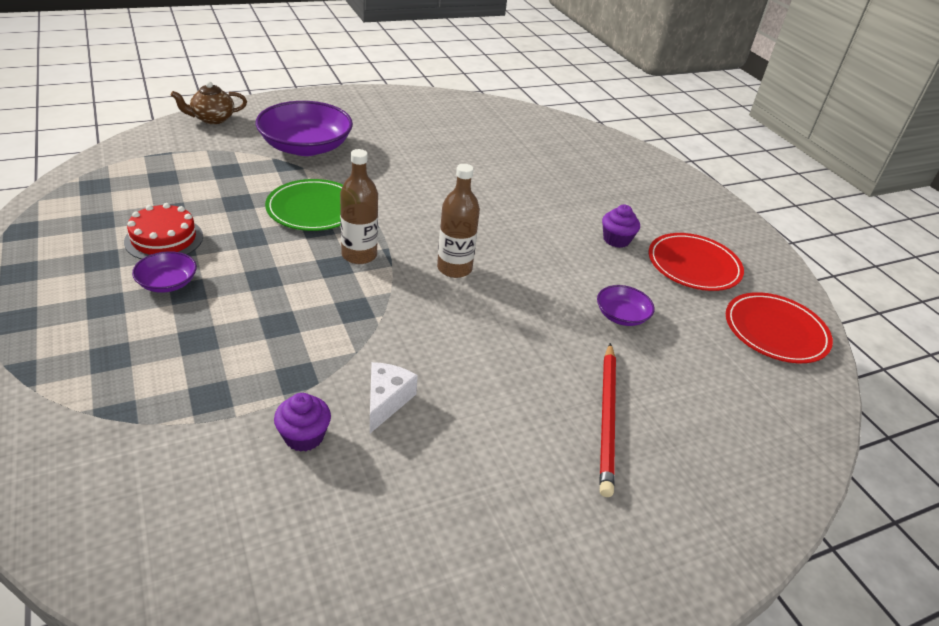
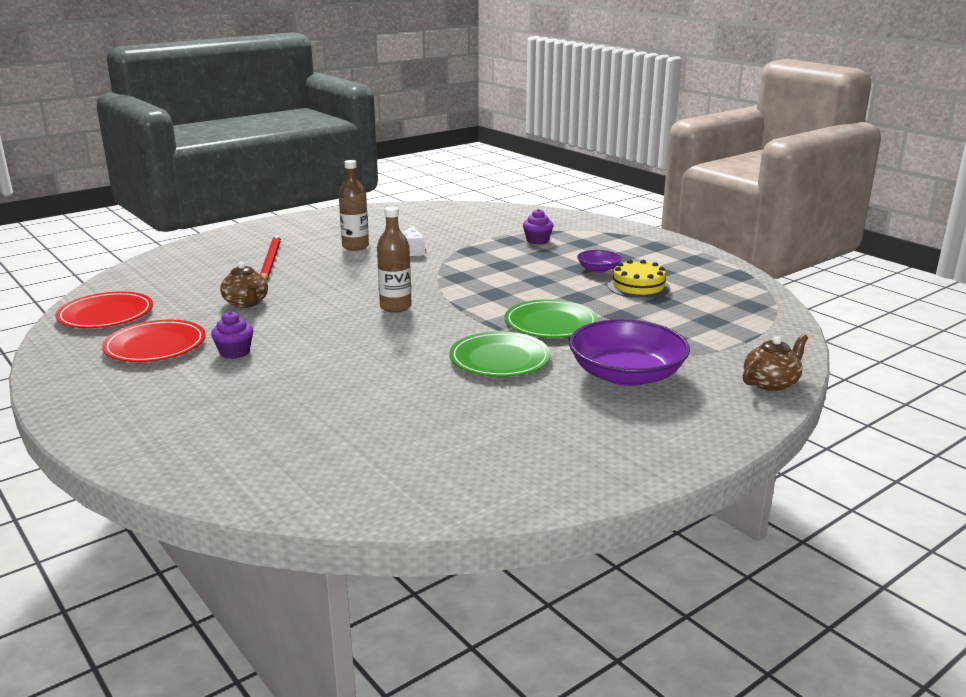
camera: 170 degrees right, 15 degrees down
red cake [124,203,203,259] -> yellow cake [607,260,670,299]
purple cupcake [274,393,331,452] -> purple cupcake moved to [523,209,553,244]
brown bottle [340,149,378,264] -> brown bottle moved to [339,160,369,251]
purple bowl [597,285,654,326] -> brown teapot [220,262,268,308]
none -> green plate [449,332,551,377]

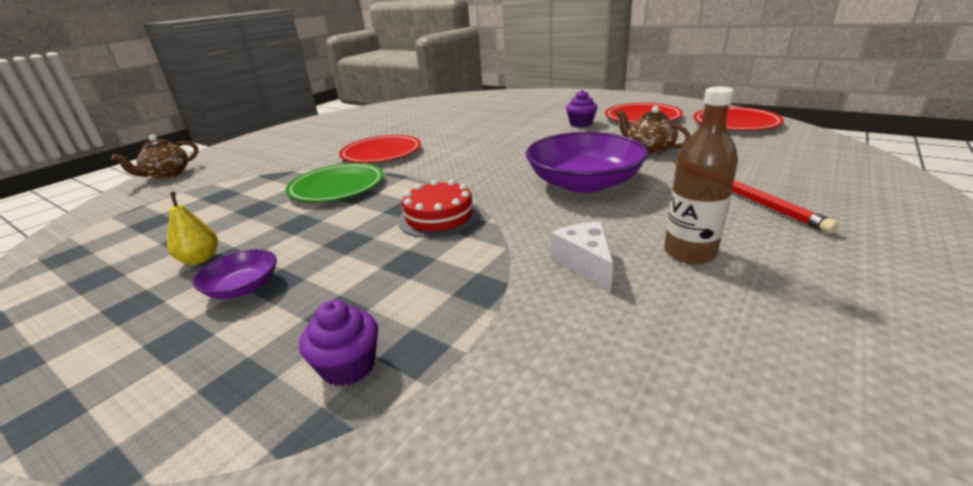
camera: 165 degrees right, 5 degrees up
brown bottle [377,207,412,313] -> none
green plate [449,332,551,377] -> red plate [339,135,421,163]
purple bowl [569,319,690,386] -> purple bowl moved to [526,132,649,193]
yellow cake [607,260,670,299] -> yellow pear [167,192,218,265]
none -> red cake [398,180,480,238]

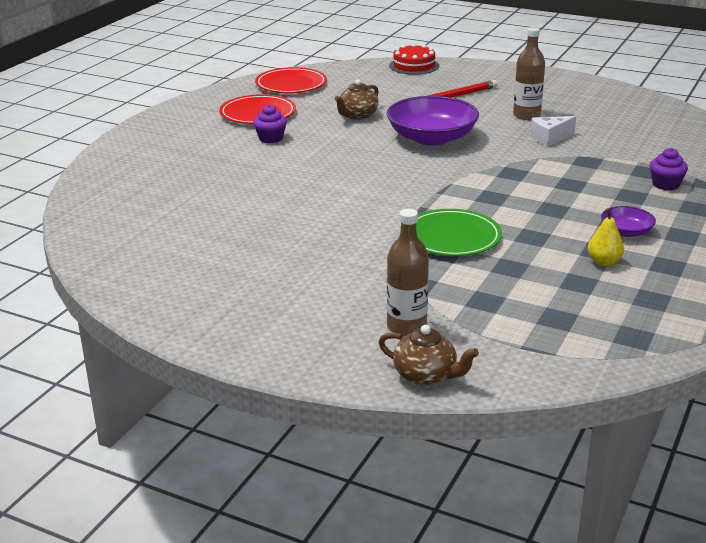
camera: 100 degrees left, 0 degrees up
red plate [339,135,421,163] -> none
red cake [398,180,480,238] -> red cake moved to [389,43,439,75]
none -> brown bottle [387,209,429,336]

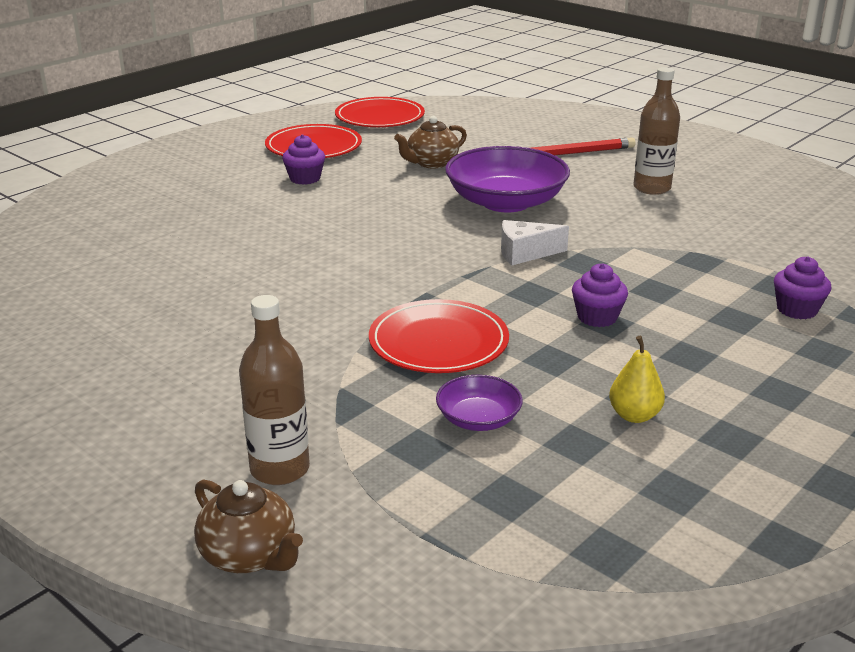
camera: 15 degrees right, 0 degrees up
red cake [389,43,439,75] -> none
green plate [416,209,502,256] -> red plate [369,299,509,373]
white cheese [530,116,576,146] -> white cheese moved to [501,220,569,265]
purple bowl [601,206,656,237] -> purple bowl moved to [436,375,523,431]
none -> purple cupcake [572,263,628,327]

